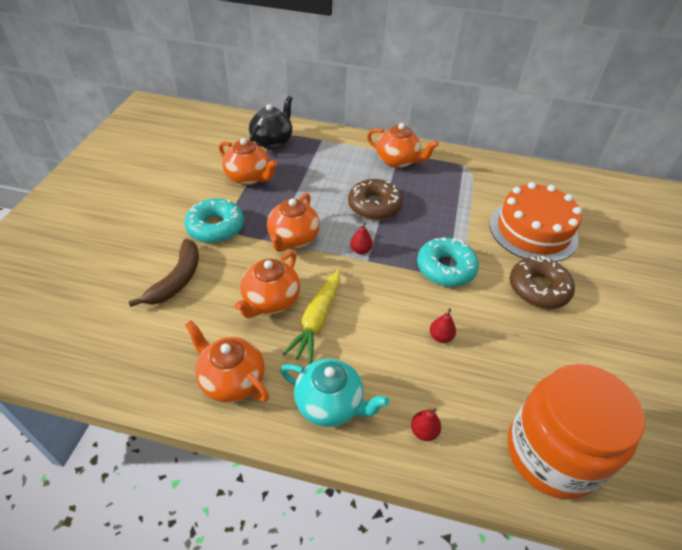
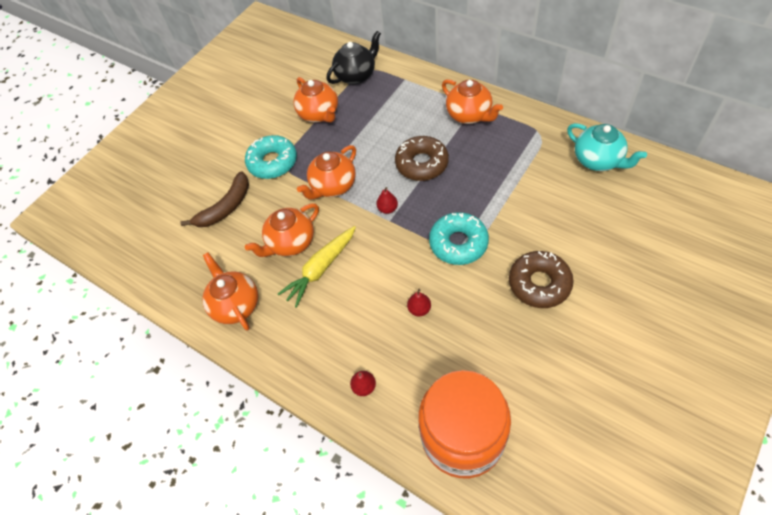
camera: 30 degrees right, 10 degrees up
turquoise teapot [280,358,389,427] -> turquoise teapot moved to [567,123,647,171]
orange cake [490,182,582,262] -> none

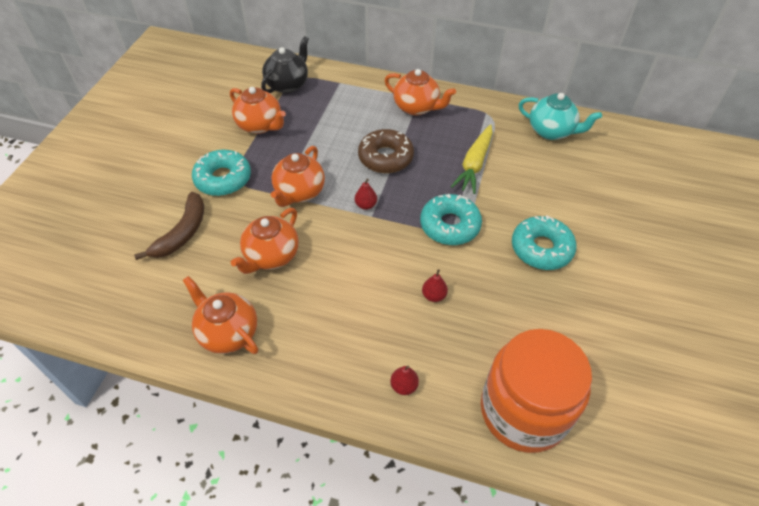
camera: 25 degrees left, 5 degrees down
yellow carrot [278,226,356,308] -> yellow carrot moved to [451,124,493,194]
brown donut [509,251,574,308] -> turquoise donut [512,215,576,270]

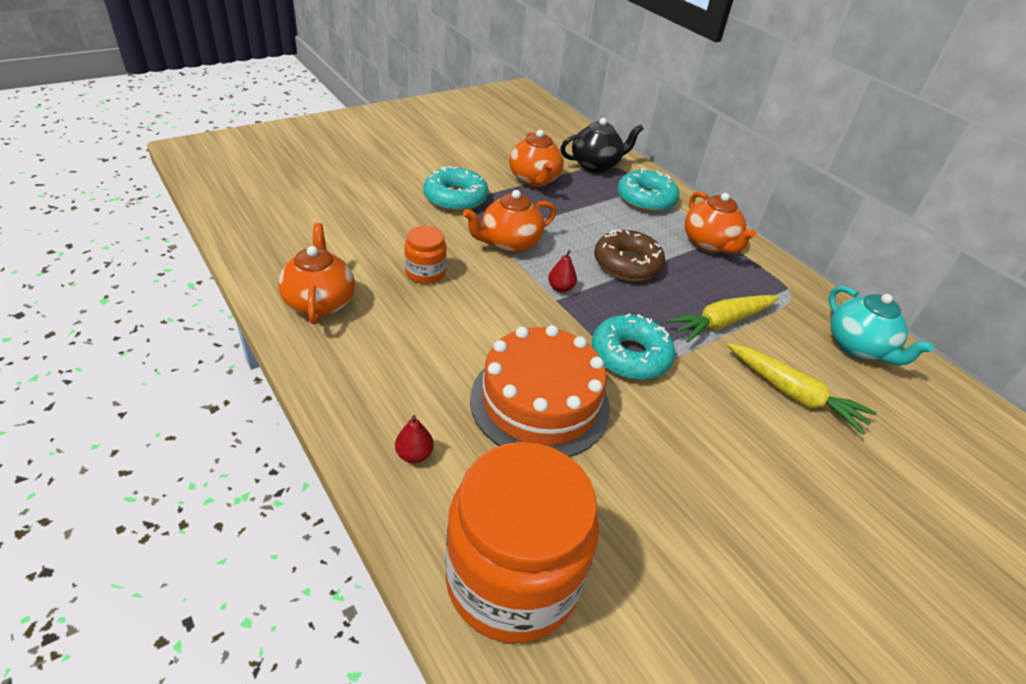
camera: 35 degrees right, 10 degrees down
brown banana [134,192,204,260] -> none
orange teapot [231,208,299,274] -> orange jar [404,226,447,284]
red pear [422,269,448,302] -> orange cake [470,325,610,457]
turquoise donut [512,215,576,270] -> turquoise donut moved to [617,168,679,212]
none -> yellow carrot [727,343,876,435]

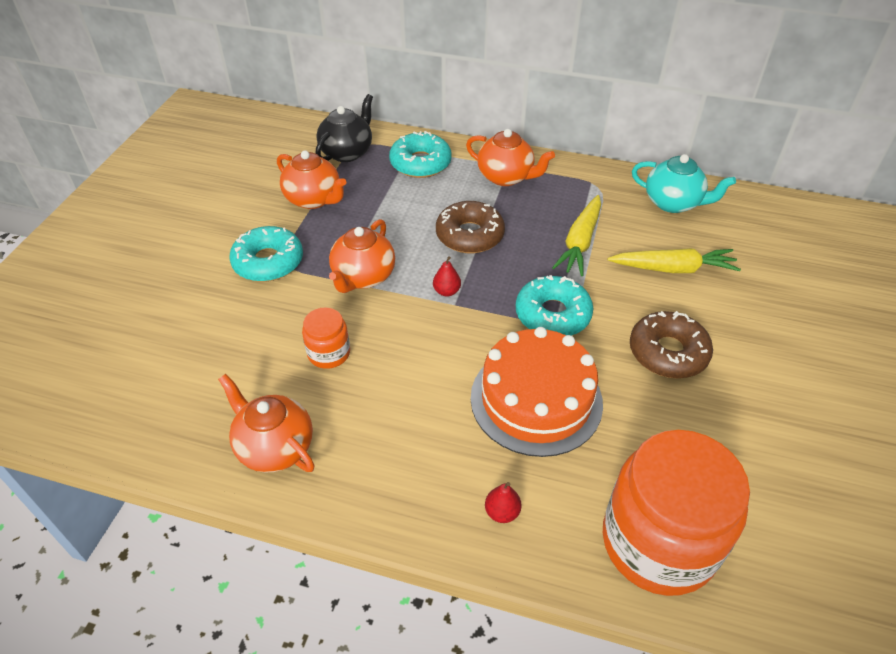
camera: 35 degrees left, 5 degrees up
none -> brown donut [630,311,713,378]

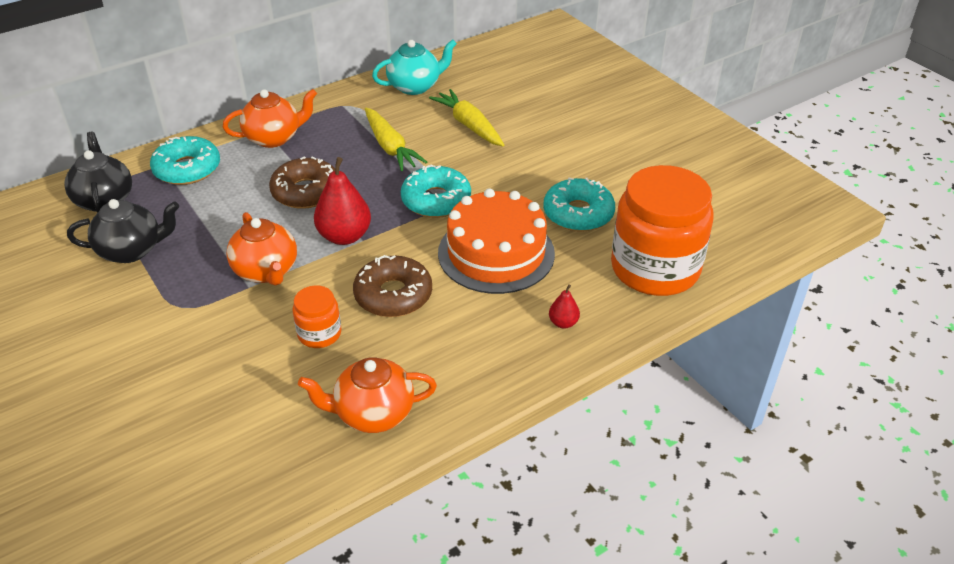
camera: 50 degrees left, 5 degrees down
turquoise donut [229,226,303,282] -> turquoise donut moved to [543,177,615,232]
orange teapot [277,150,346,209] -> black teapot [67,199,179,263]
red pear [433,256,461,296] -> red pear [314,157,371,245], size x2.00
yellow carrot [607,248,741,273] -> yellow carrot turned 75 degrees counterclockwise [429,89,504,146]
brown donut [630,311,713,378] -> brown donut moved to [353,255,432,317]

